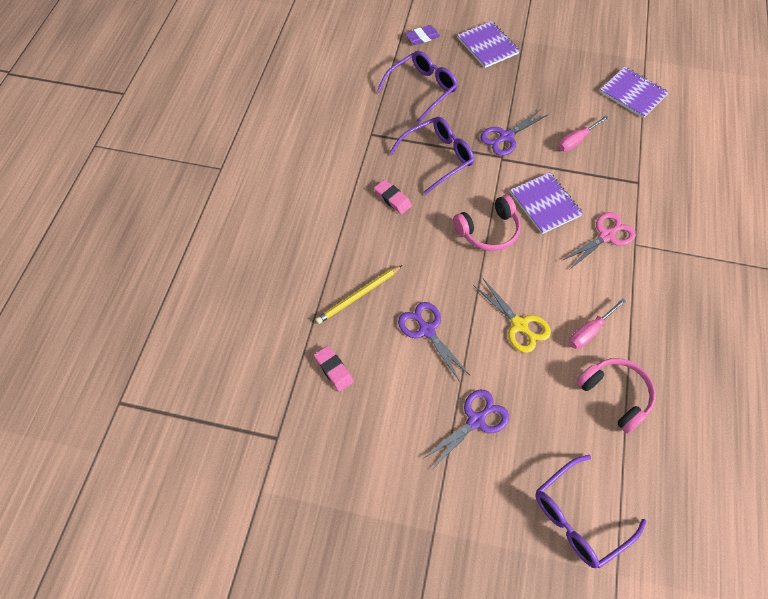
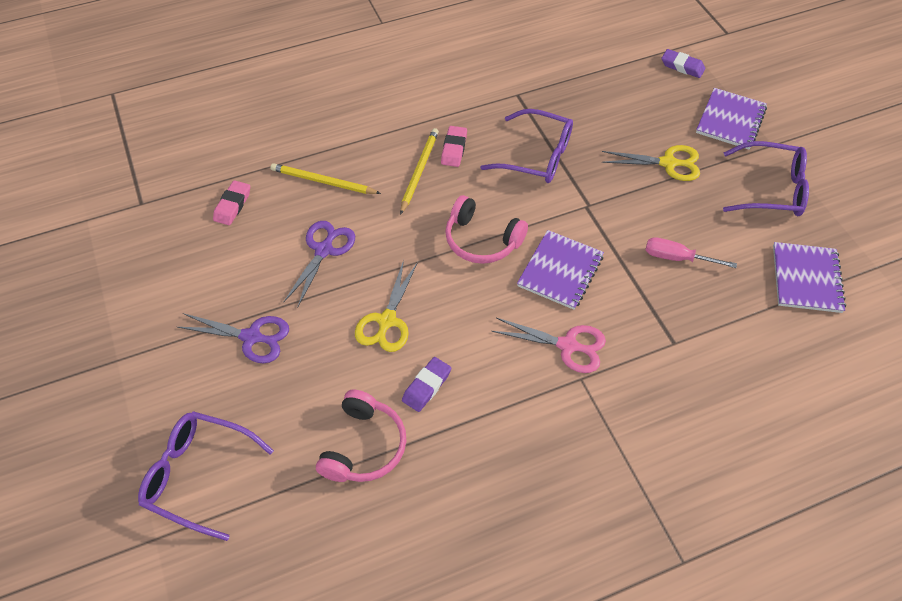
camera: 55 degrees right, 5 degrees down
purple glasses [377,51,458,123] -> purple glasses moved to [723,141,809,216]
purple scissors [480,109,549,156] -> none
pink screwdriver [569,298,626,349] -> purple eraser [402,357,451,412]
none -> yellow pencil [400,128,439,215]
none -> yellow scissors [602,145,700,181]

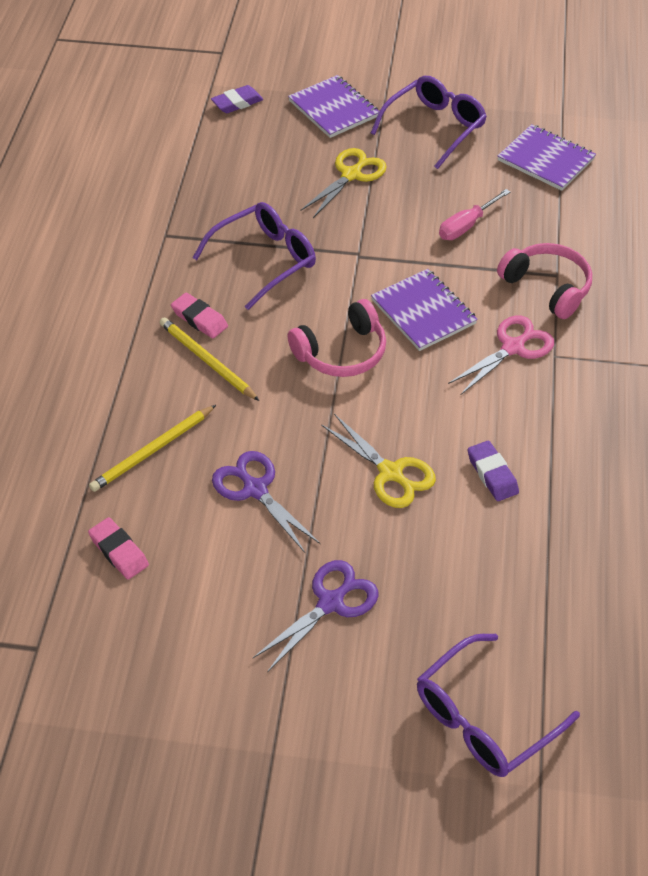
camera: 60 degrees left, 5 degrees down
pink headphones [316,389,406,482] -> pink headphones moved to [497,243,592,319]

